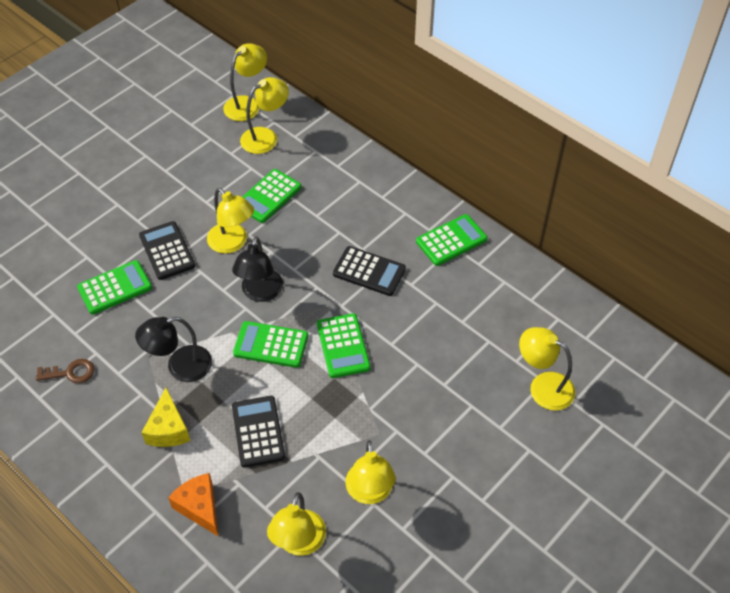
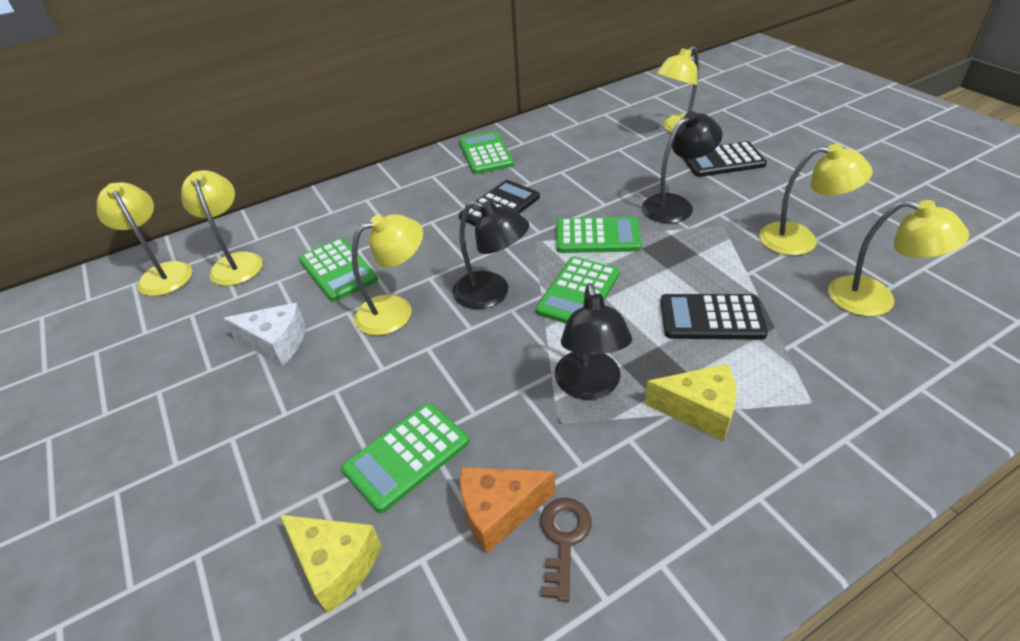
camera: 70 degrees left, 10 degrees down
green calculator [77,260,152,315] -> green calculator turned 120 degrees counterclockwise [342,403,469,513]
black calculator [139,221,195,280] -> black calculator moved to [683,141,767,177]
orange cheese [168,473,219,537] -> orange cheese moved to [460,467,555,554]
none -> white cheese [223,303,306,366]
none -> yellow cheese [280,515,382,613]
none -> black lamp [642,111,722,223]

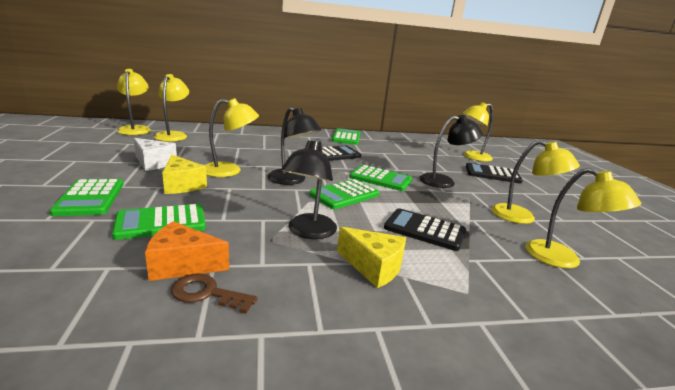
camera: 15 degrees right, 20 degrees down
yellow cheese [280,515,382,613] -> yellow cheese moved to [162,155,207,194]
green calculator [299,238,378,302] -> green calculator moved to [49,179,124,216]
brown key [540,498,592,602] -> brown key turned 105 degrees counterclockwise [171,274,258,313]

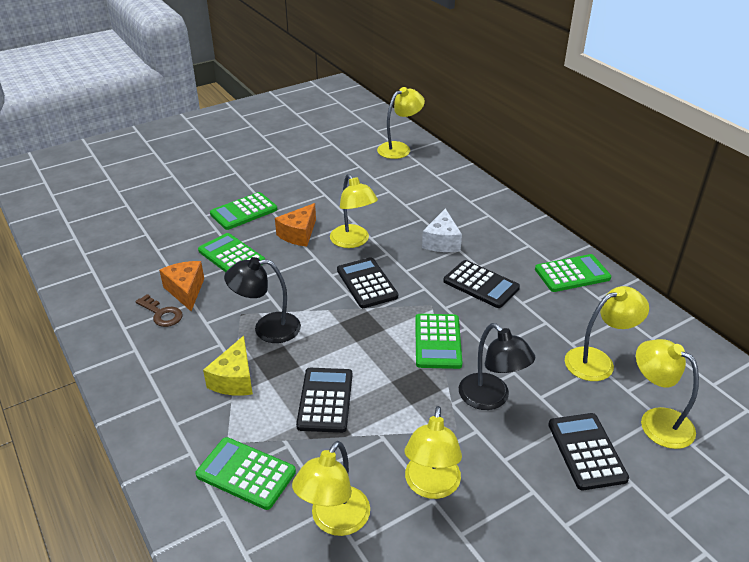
camera: 70 degrees right, 15 degrees up
white cheese [134,138,177,171] -> white cheese moved to [422,208,462,252]
yellow lamp [154,74,189,142] -> yellow lamp moved to [565,286,649,381]
yellow cheese [162,155,207,194] -> orange cheese [275,203,316,246]
brown key [171,274,258,313] -> brown key turned 135 degrees clockwise [136,294,183,327]
black lamp [267,107,321,185] -> black calculator [337,257,398,308]
green calculator [309,179,380,209] -> green calculator moved to [195,437,296,510]

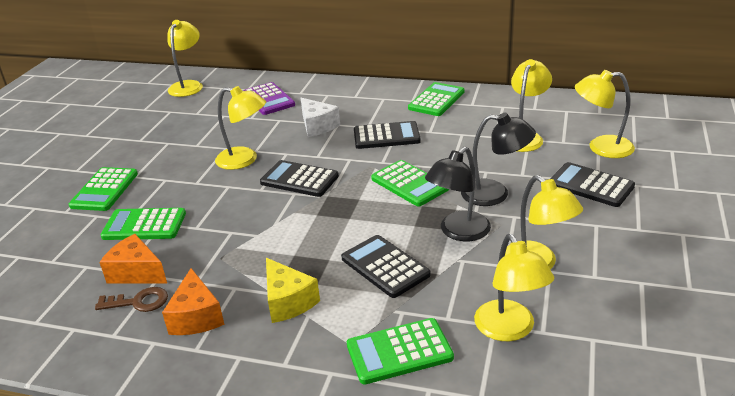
camera: 40 degrees left, 5 degrees down
black lamp [224,257,301,343] -> black lamp moved to [425,147,491,241]
orange cheese [275,203,316,246] -> orange cheese moved to [162,268,225,335]
none -> purple calculator [243,82,295,115]

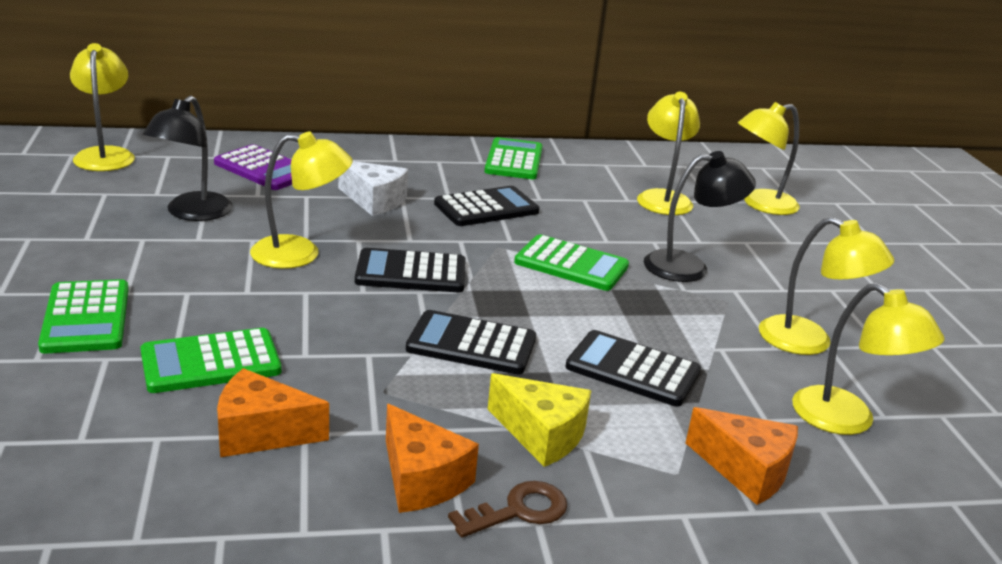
camera: 30 degrees left, 5 degrees down
brown key [95,287,168,312] -> brown key moved to [448,481,567,538]
green calculator [347,318,454,385] -> orange cheese [686,407,798,505]
black lamp [425,147,491,241] -> black lamp moved to [143,96,233,221]
black calculator [550,162,635,207] -> black calculator moved to [406,310,536,375]

